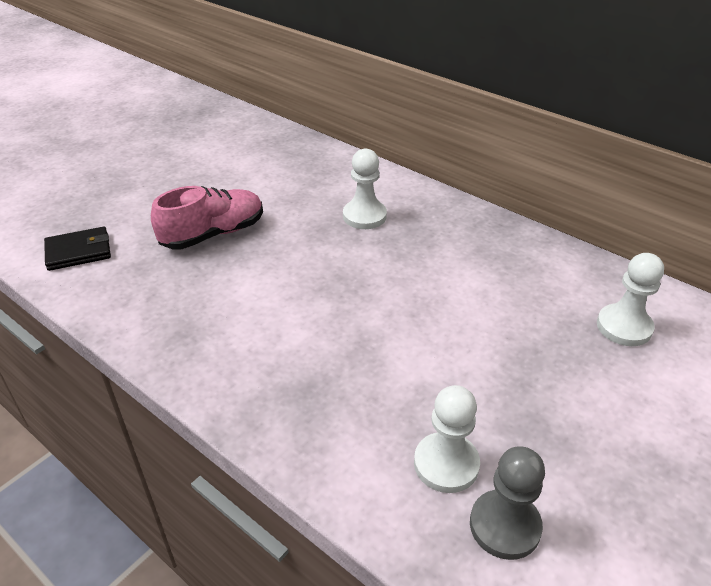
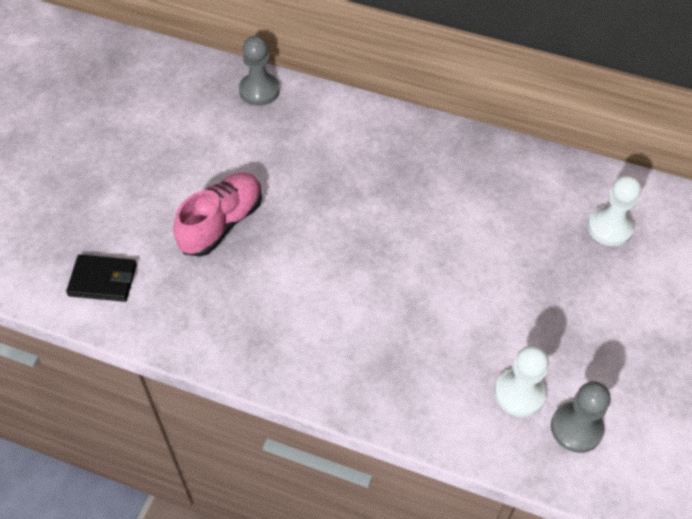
camera: 20 degrees left, 15 degrees up
black wallet [44,227,111,271] -> black wallet turned 45 degrees clockwise [66,255,137,302]
white pawn [343,149,387,229] -> none
none -> grey pawn [239,36,280,106]

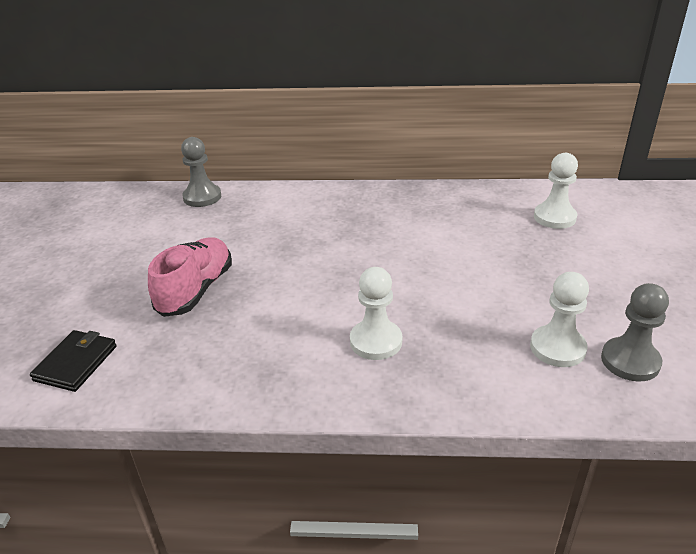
camera: 15 degrees left, 20 degrees down
black wallet [66,255,137,302] -> black wallet turned 60 degrees counterclockwise [30,330,117,392]
none -> white pawn [350,267,402,360]

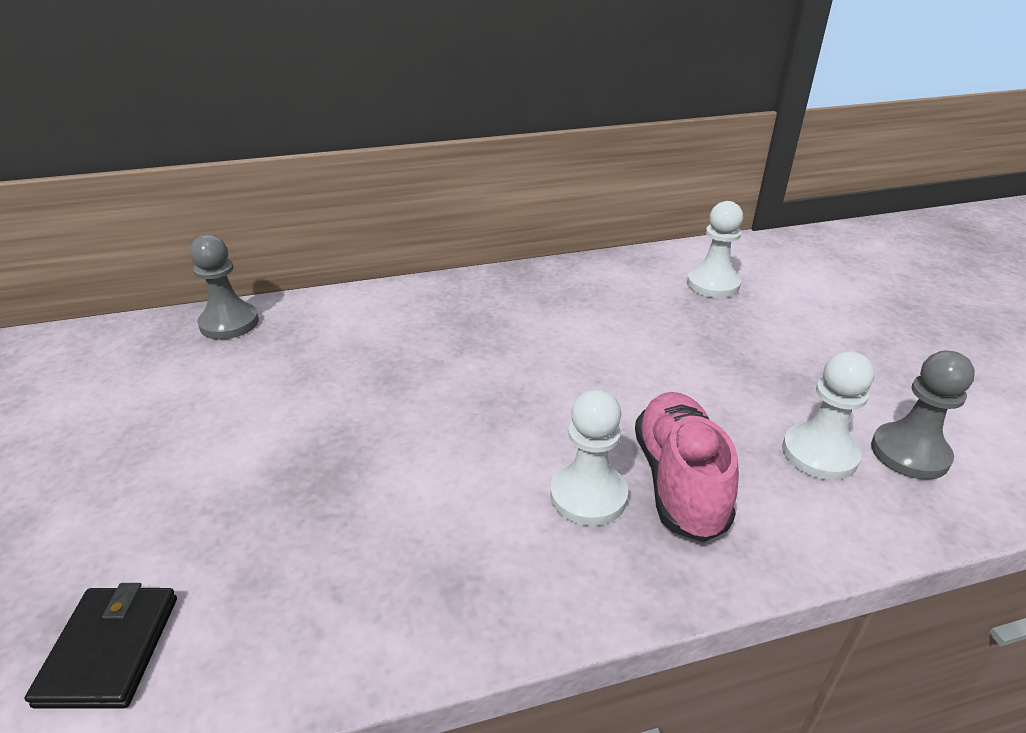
camera: 20 degrees left, 0 degrees up
pink shoe [148,237,232,317] -> pink shoe moved to [635,392,739,543]

